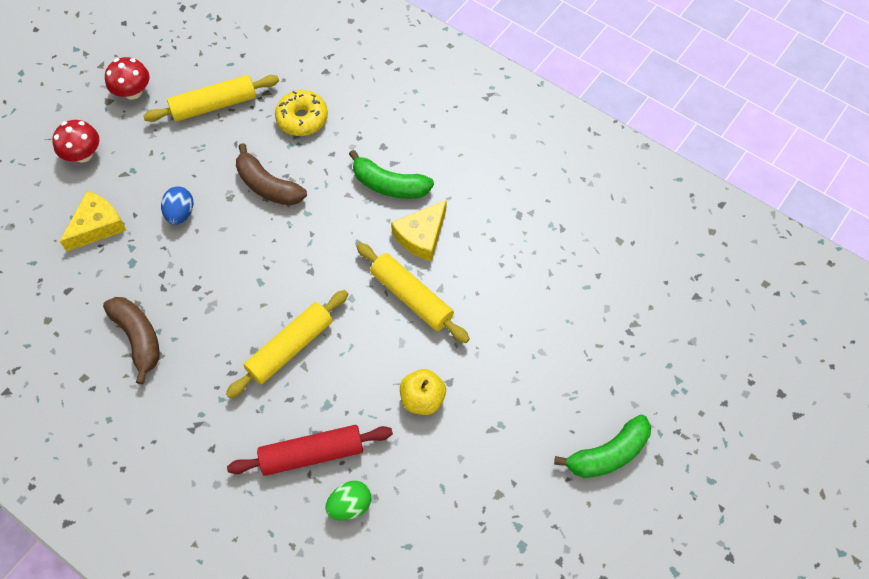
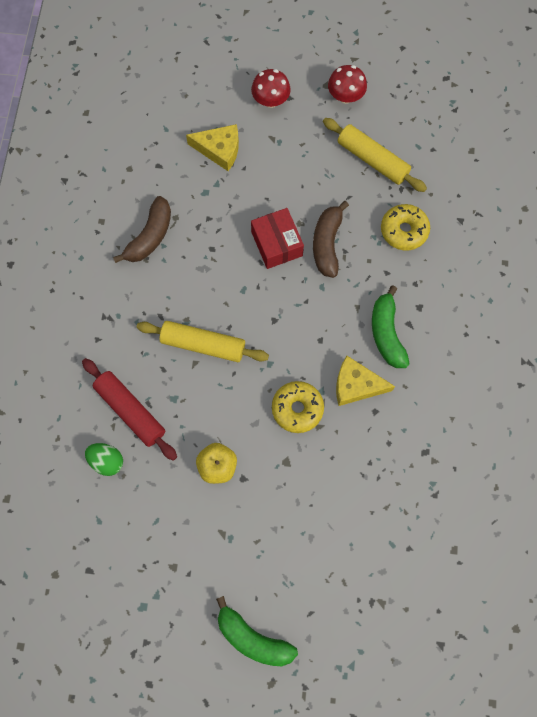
camera: 60 degrees right, 10 degrees up
blue egg [161,186,193,225] -> none
yellow rolling pin [356,243,470,343] -> yellow donut [272,381,324,433]
none -> red box [251,208,304,269]

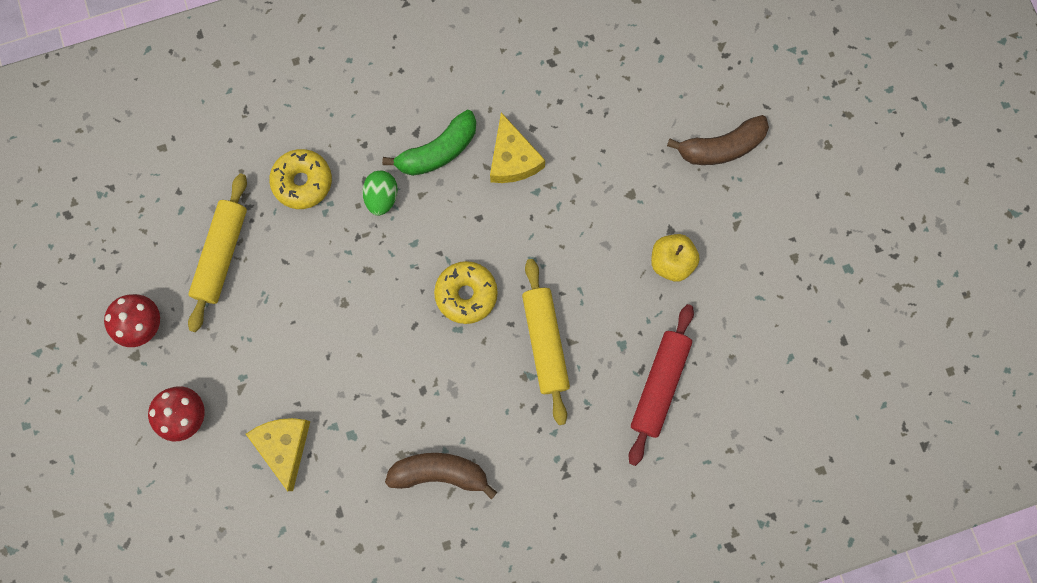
camera: 115 degrees left, 5 degrees up
green egg [85,443,123,476] -> green egg moved to [362,171,398,216]
green banana [216,596,298,666] -> none
red box [251,208,304,269] -> none
yellow donut [272,381,324,433] -> yellow donut moved to [434,261,498,324]
brown banana [313,201,349,278] -> brown banana moved to [667,115,769,165]

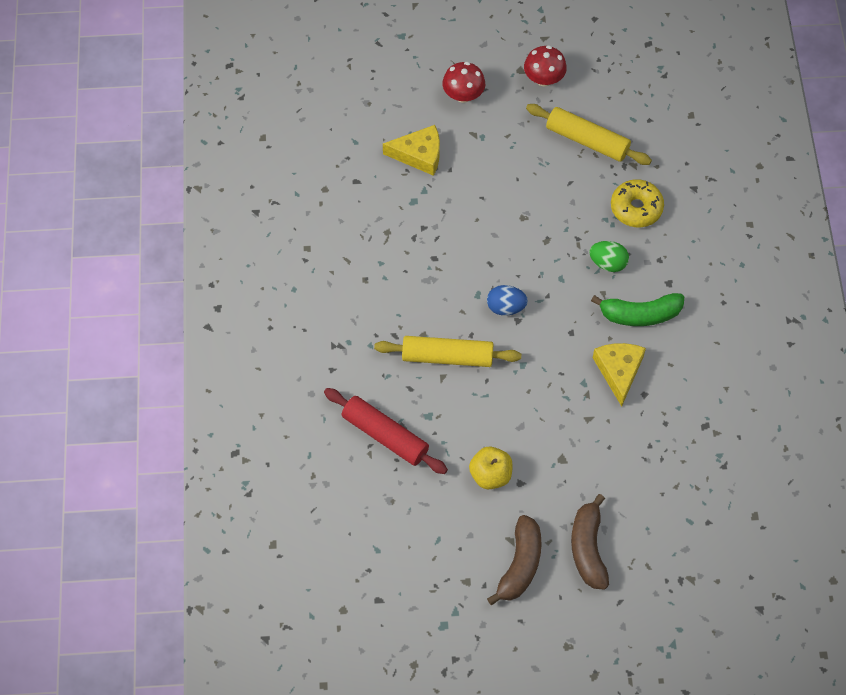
camera: 105 degrees right, 15 degrees down
green banana [382,110,476,176] -> green banana turned 75 degrees counterclockwise [591,293,684,326]
brown banana [385,453,498,499] -> brown banana moved to [487,515,542,605]
yellow donut [434,261,498,324] -> blue egg [487,285,528,316]
yellow cheese [490,112,545,183] -> yellow cheese turned 90 degrees clockwise [593,343,646,407]

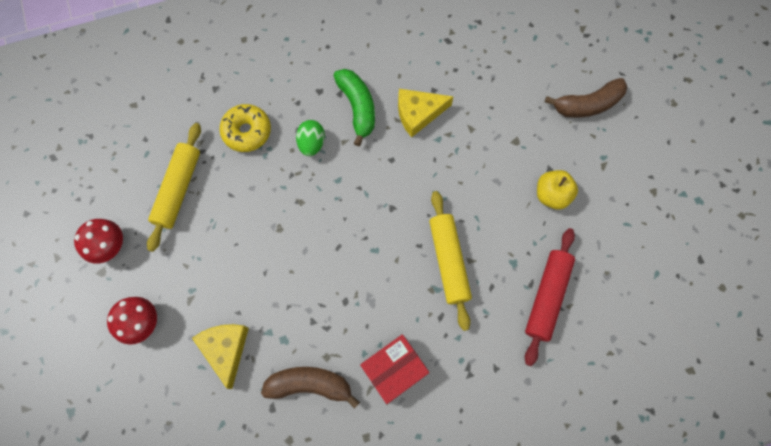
camera: 105 degrees left, 10 degrees up
blue egg [487,285,528,316] -> none
brown banana [487,515,542,605] -> brown banana moved to [261,367,360,409]
none -> red box [360,334,429,404]

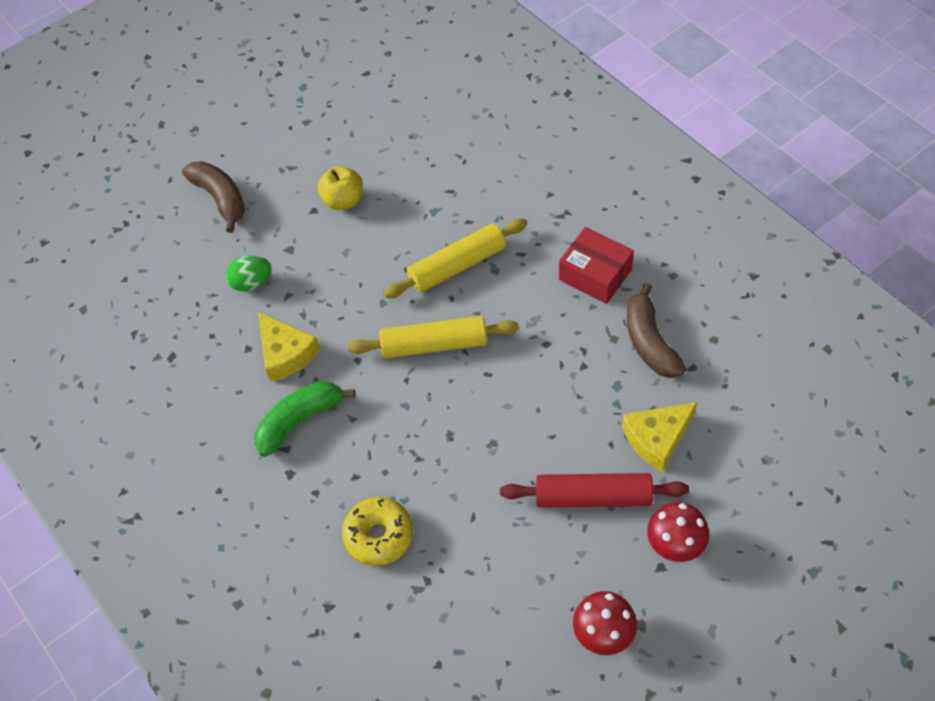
camera: 105 degrees left, 15 degrees down
yellow rolling pin [147,123,201,252] -> yellow rolling pin moved to [348,316,519,358]
green egg [296,120,325,156] -> green egg moved to [226,256,272,292]
red rolling pin [525,228,575,366] -> red rolling pin moved to [500,473,689,508]

